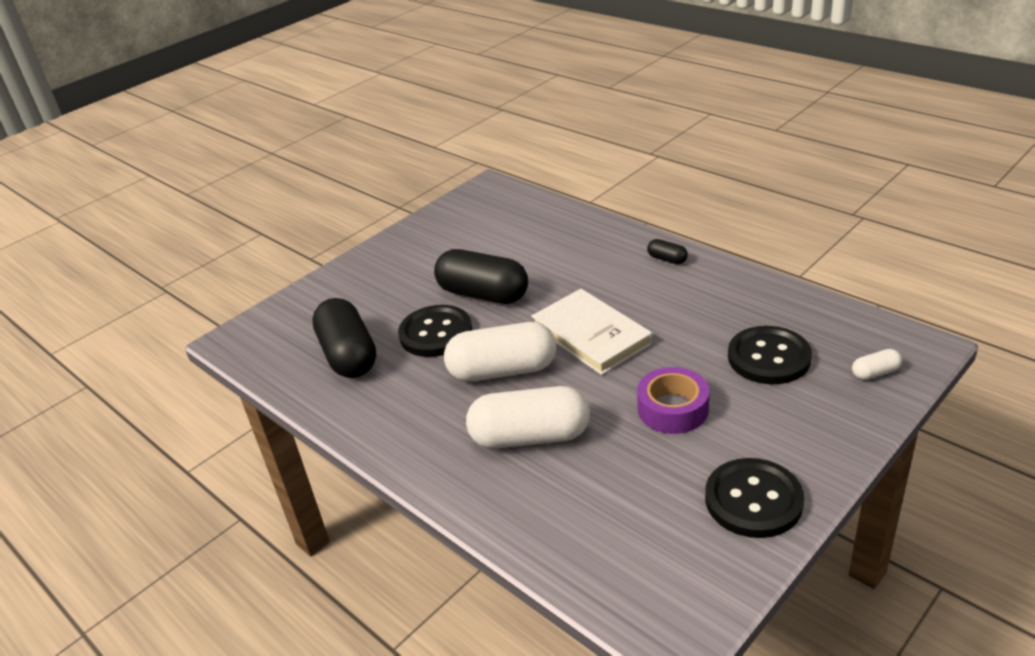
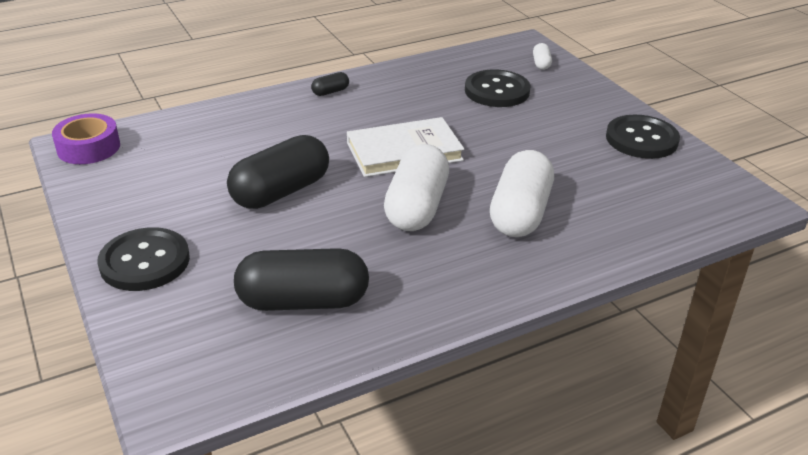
camera: 75 degrees left, 0 degrees up
black button [398,305,472,357] -> black button moved to [97,227,190,291]
purple tape [637,367,709,434] -> purple tape moved to [52,113,120,164]

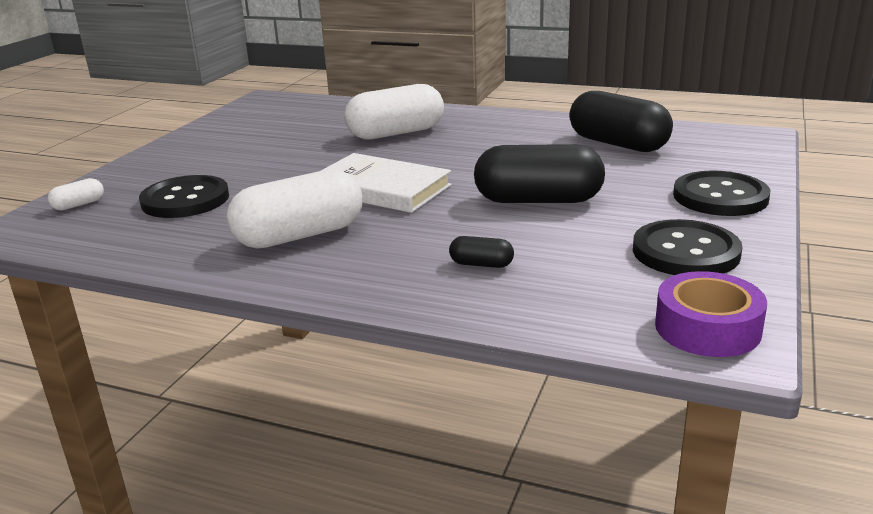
camera: 130 degrees left, 10 degrees down
black capsule [311,72,349,96] -> black capsule moved to [449,236,514,268]
white capsule [384,144,449,231] -> white capsule moved to [226,169,363,249]
black button [606,115,680,159] -> black button moved to [633,219,743,275]

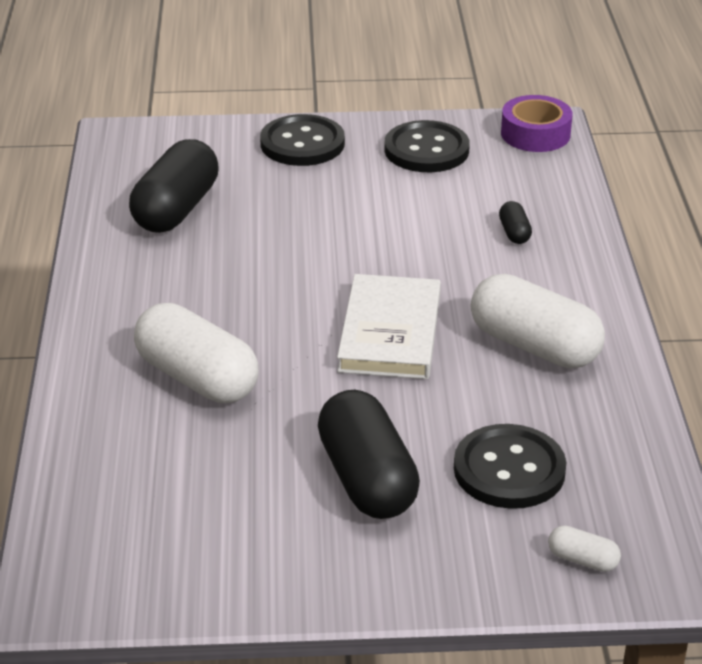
camera: 115 degrees left, 10 degrees up
black capsule [474,144,605,203] -> black capsule moved to [318,390,420,519]

